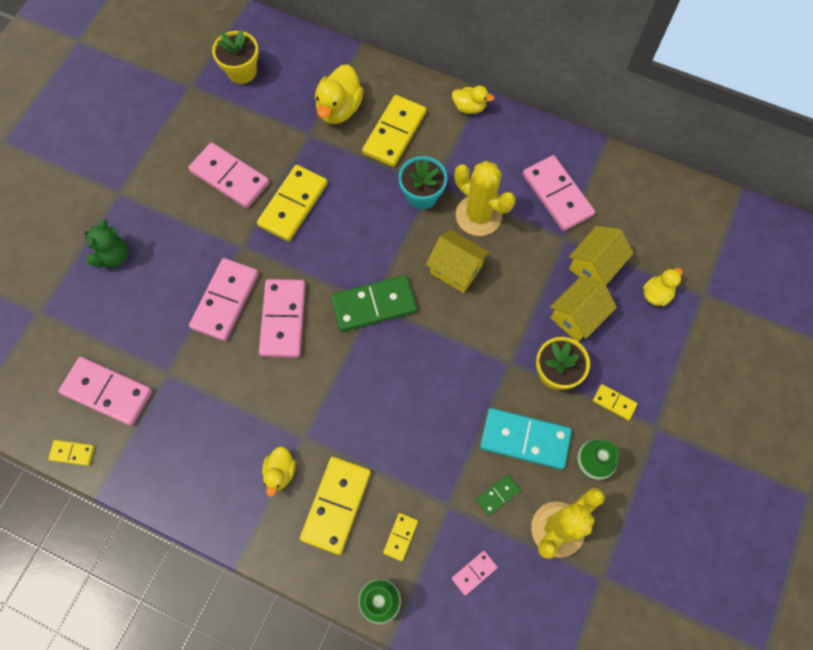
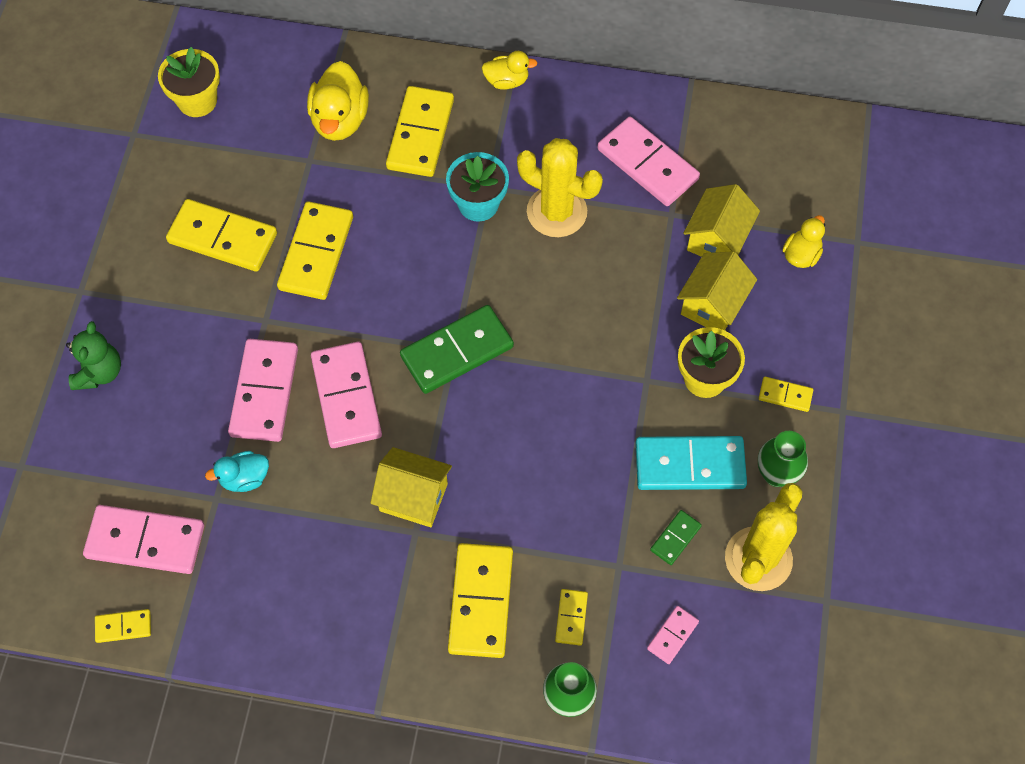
camera: 15 degrees left, 5 degrees down
pink domino [188,143,269,208] -> yellow domino [166,199,277,272]
yellow duck [262,446,296,497] -> none
yellow house [426,230,490,293] -> yellow house moved to [370,447,452,527]
none -> turquoise duck [205,451,269,492]

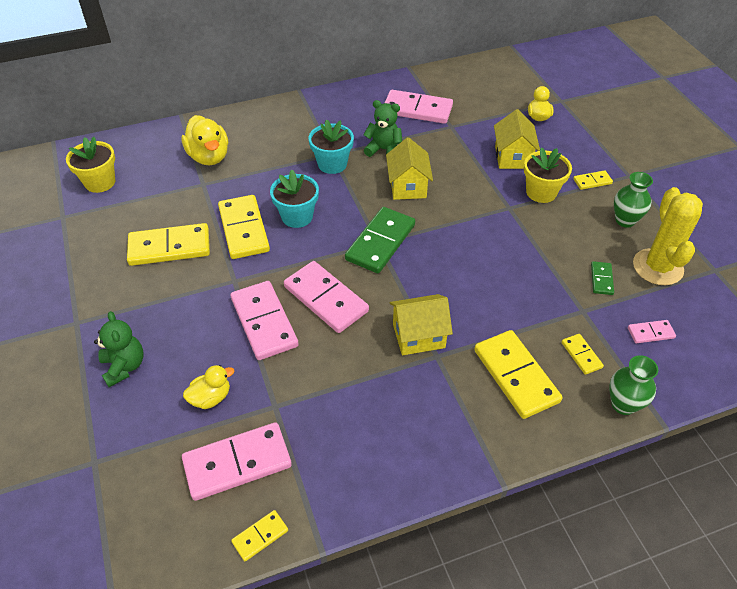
camera: 30 degrees left, 15 degrees down
turquoise duck [205,451,269,492] -> none
yellow domino [386,86,454,177] -> none
yellow duck [482,51,537,90] -> yellow duck moved to [183,365,234,409]
yellow cactus [517,138,603,237] -> green teddy bear [363,100,402,157]
turquoise domino [635,436,747,490] -> none
pink domino [647,606,699,664] -> pink domino turned 75 degrees clockwise [628,320,676,343]
yellow house [683,184,760,257] -> yellow house moved to [386,137,433,200]
none -> turquoise flower pot [270,170,319,228]

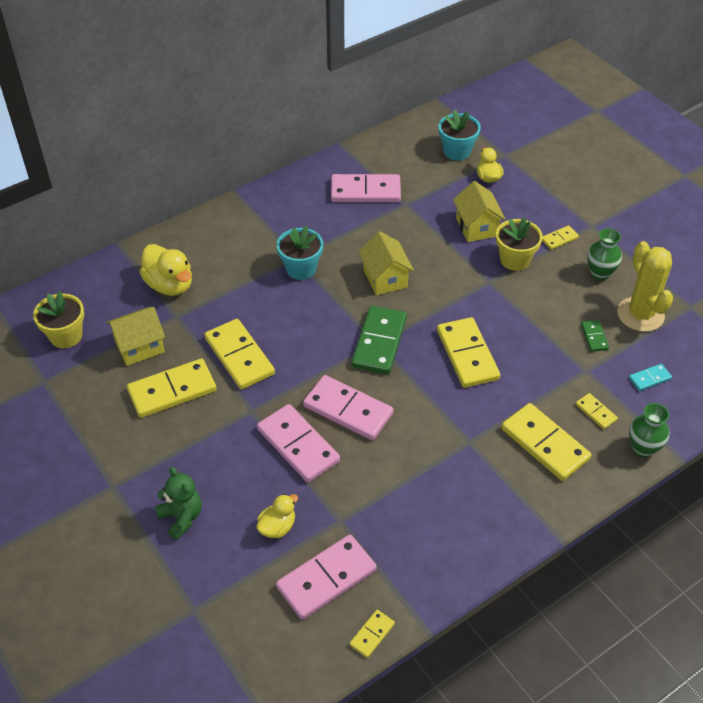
camera: 15 degrees left, 0 degrees up
turquoise flower pot [270,170,319,228] -> turquoise flower pot moved to [439,109,481,161]
green teddy bear [363,100,402,157] -> none
yellow house [390,294,453,355] -> yellow house moved to [106,307,165,366]
pink domino [628,320,676,343] -> turquoise domino [629,364,672,391]
none -> yellow domino [437,317,500,388]

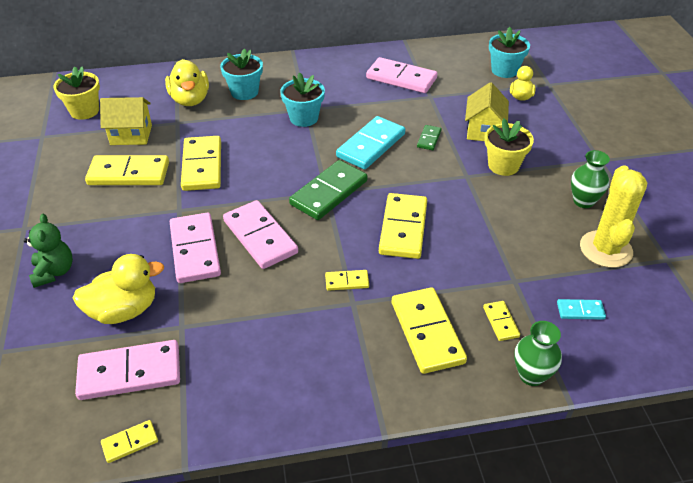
camera: 25 degrees right, 5 degrees down
yellow duck [257,494,298,538] -> yellow duck [73,254,164,324], size x1.68
yellow house [359,231,414,295] -> turquoise domino [336,116,405,169]
yellow domino [542,225,579,250] -> yellow domino moved to [325,270,369,291]
green domino [581,320,609,352] -> green domino moved to [417,125,442,150]
none -> turquoise flower pot [220,48,263,100]

